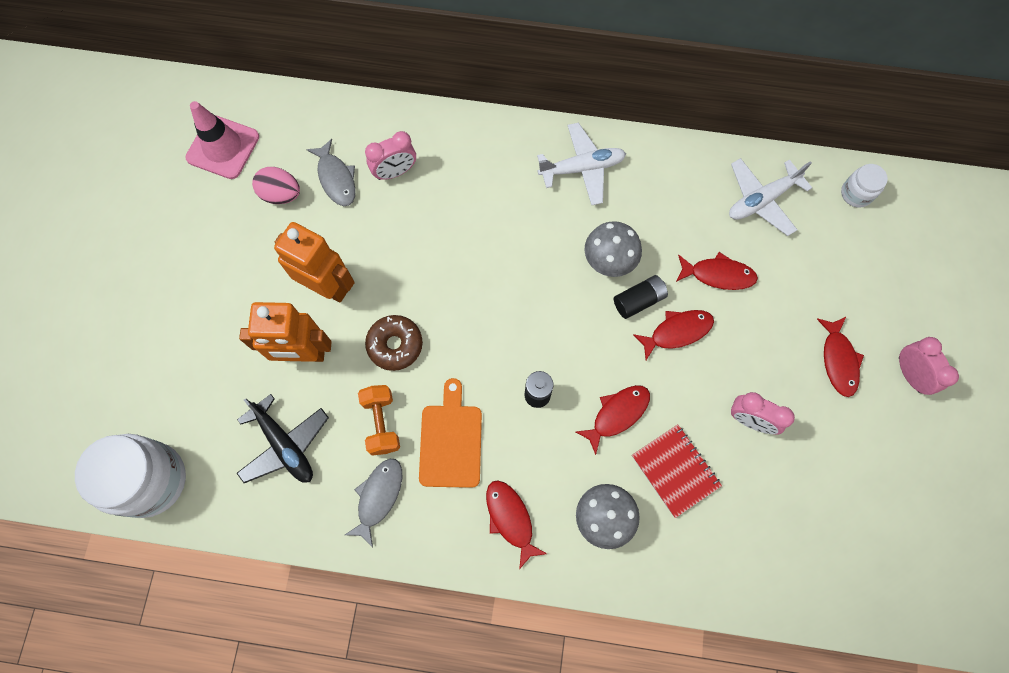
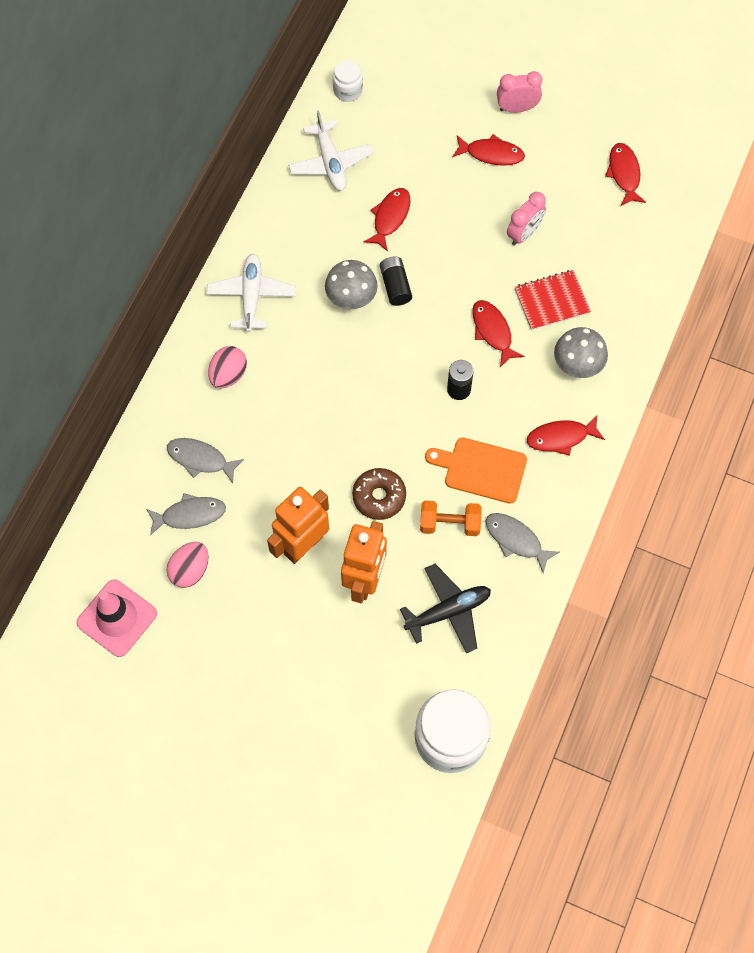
camera: 75 degrees left, 5 degrees down
pink clock [365,131,416,180] -> grey fish [167,438,244,483]
red fish [633,310,714,360] -> red fish moved to [605,143,646,206]
none -> pink egg [208,346,247,388]

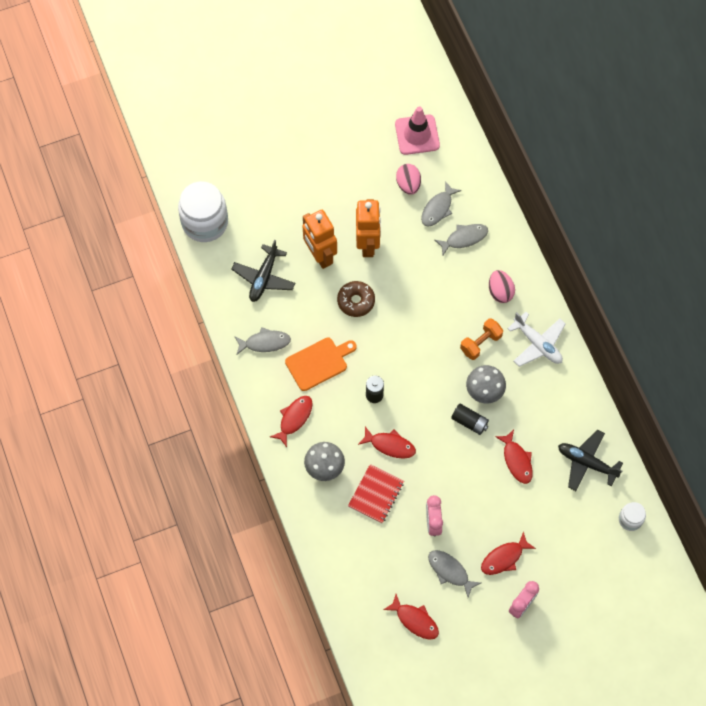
camera: 135 degrees right, 0 degrees up
white plane [288,110,373,191] -> black plane [558,429,623,491]
orange dumbbell [420,501,482,536] -> orange dumbbell moved to [460,318,503,360]
none -> grey fish [428,550,481,597]

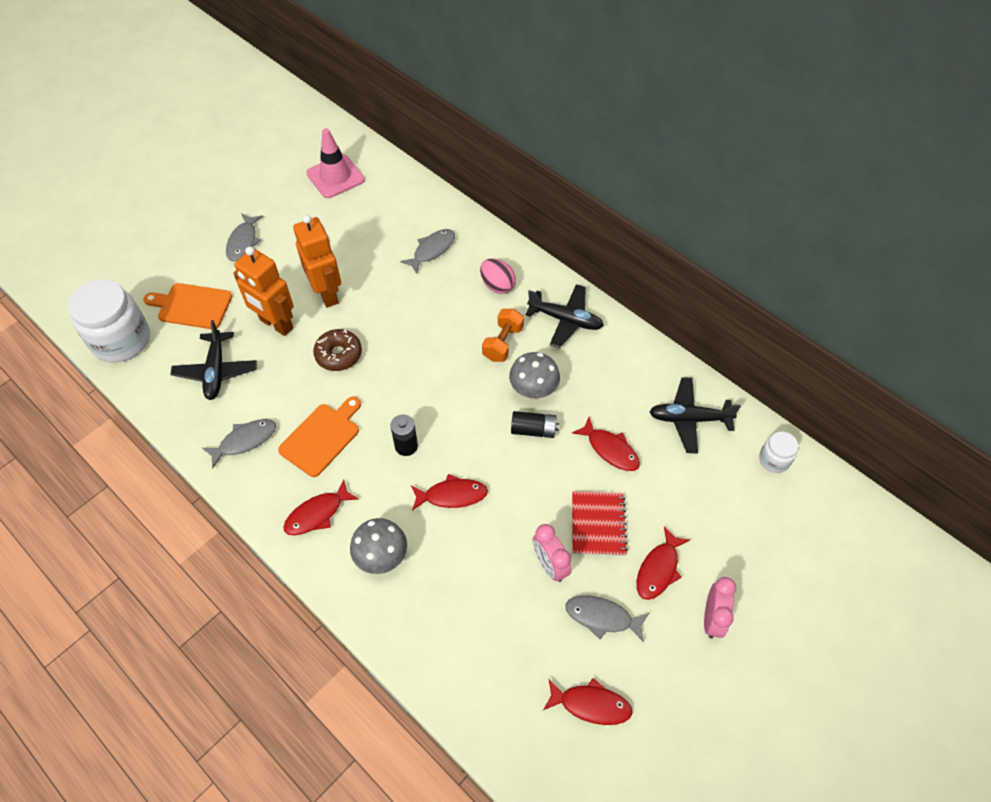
camera: 25 degrees left, 10 degrees down
red fish [270,396,313,447] -> red fish turned 135 degrees counterclockwise [283,479,359,536]
red notebook [348,464,404,523] -> red notebook moved to [572,491,628,556]
pink egg [396,164,421,195] -> none
grey fish [421,181,462,227] -> grey fish moved to [226,213,263,261]
white plane [507,312,565,367] -> black plane [525,284,604,348]
none -> orange cutting board [143,283,232,329]

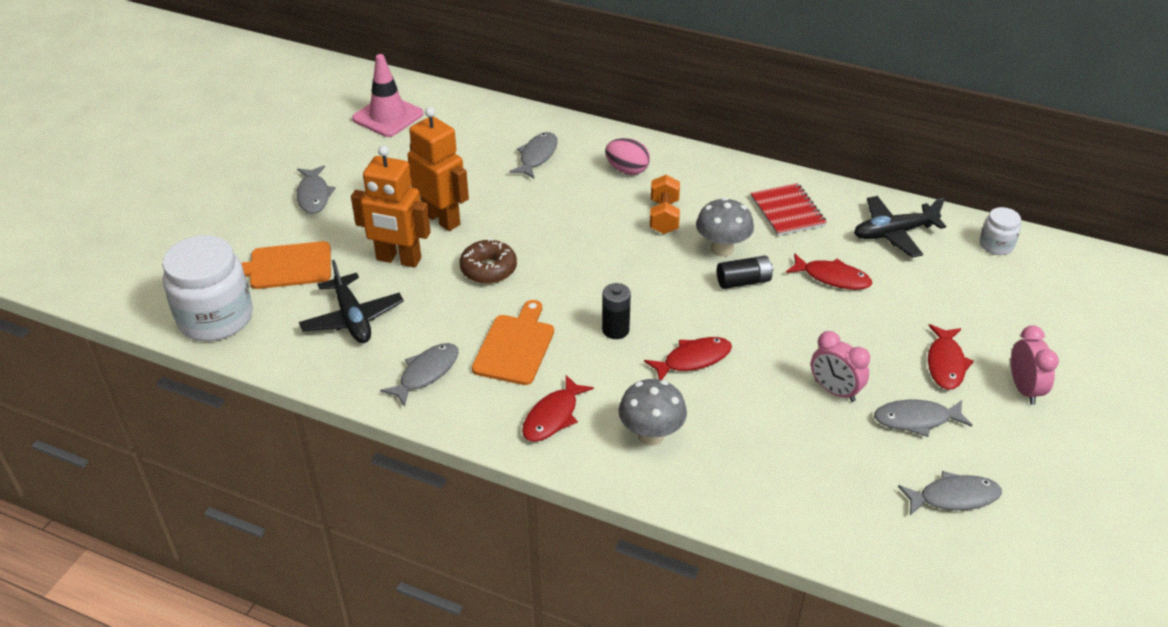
camera: 20 degrees left, 15 degrees down
black plane [525,284,604,348] -> none
red fish [543,678,633,725] -> grey fish [898,471,1002,515]
red notebook [572,491,628,556] -> red notebook moved to [751,183,827,236]

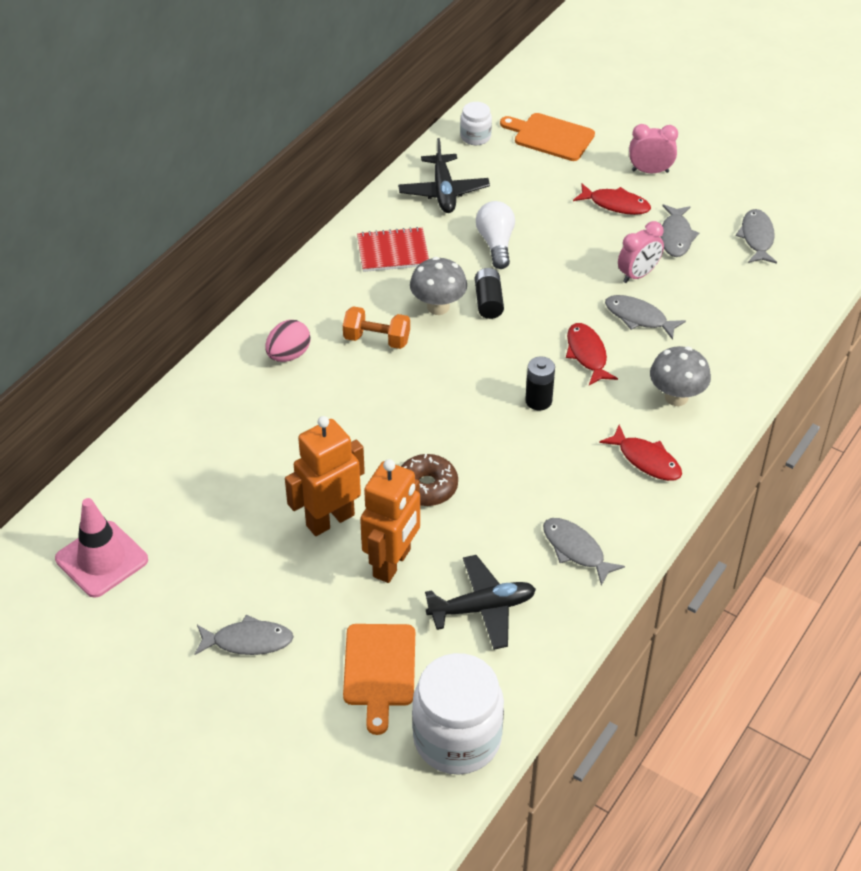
camera: 80 degrees left, 5 degrees up
orange cutting board [472,300,554,385] -> orange cutting board moved to [500,113,595,161]
grey fish [509,132,558,178] -> grey fish moved to [605,295,686,340]
red fish [786,253,872,290] -> white light bulb [476,201,515,269]

